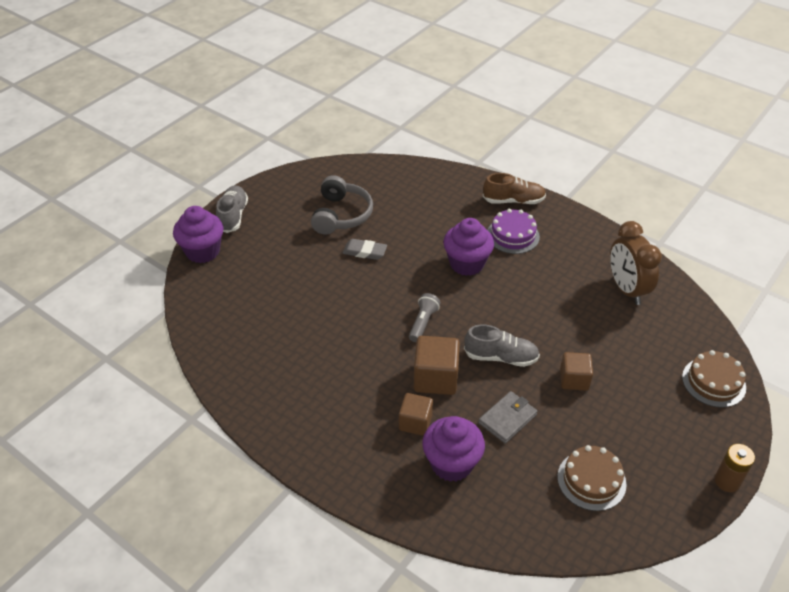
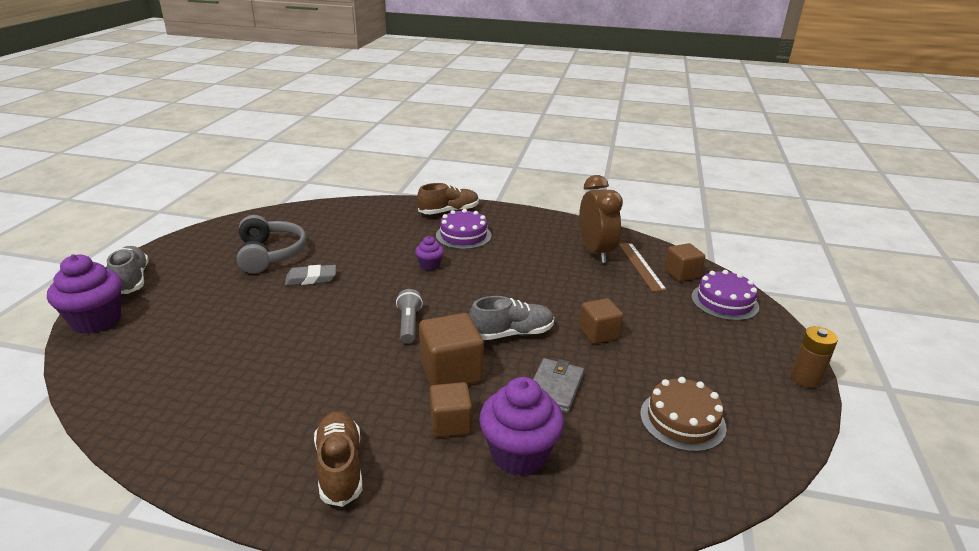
camera: 25 degrees left, 15 degrees down
purple cupcake [443,218,494,276] -> purple cupcake [415,236,444,271], size x0.52
brown clock [610,221,662,305] -> brown clock turned 150 degrees counterclockwise [579,175,623,263]
brown cake [682,350,746,408] -> purple cake [691,270,759,321]
none -> brown shoe [314,412,362,507]
none -> brown ruler [619,243,667,292]
none -> brown cube [664,243,705,282]

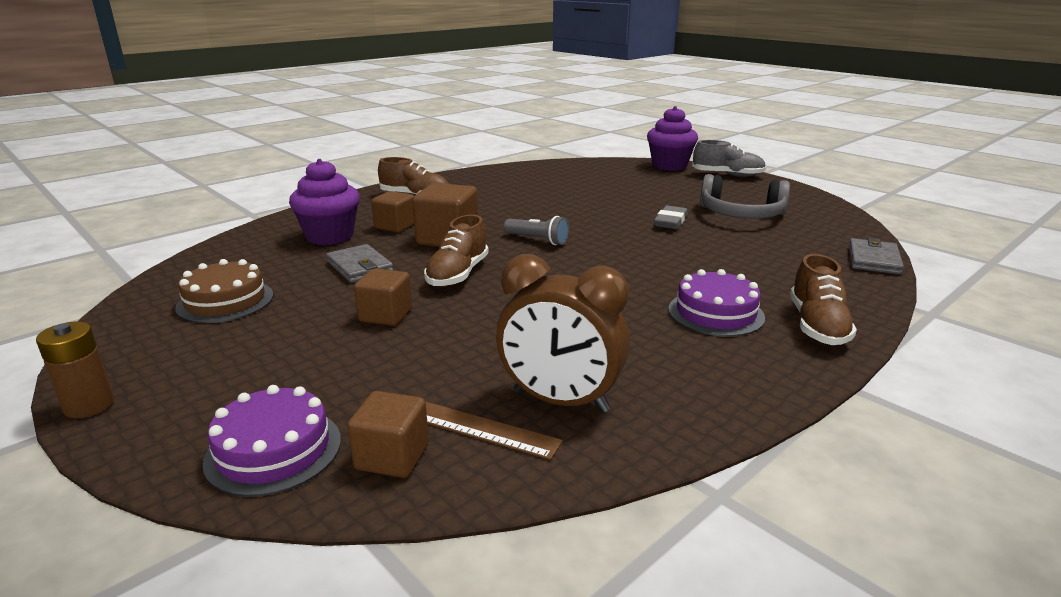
camera: 125 degrees right, 5 degrees down
purple cupcake [415,236,444,271] -> none
grey shoe [469,296,554,340] -> brown shoe [424,215,489,287]
none -> grey wallet [849,238,904,275]

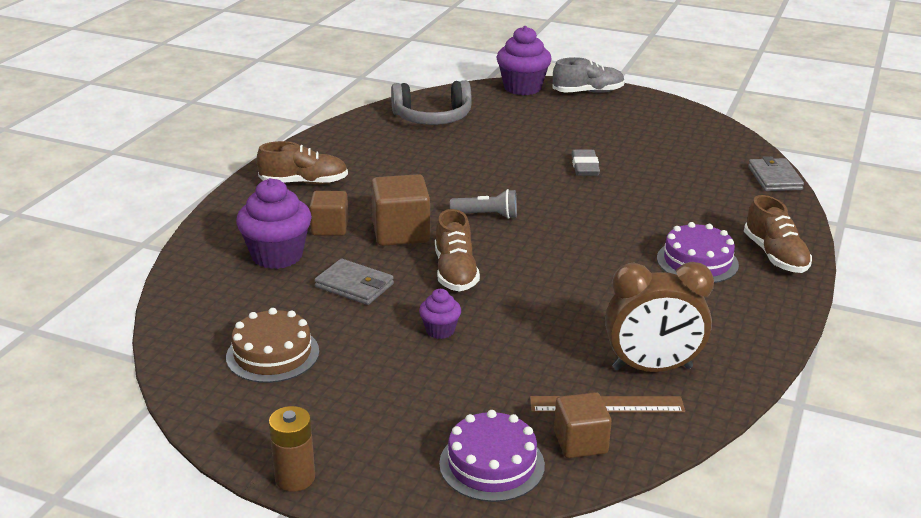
camera: 25 degrees left, 5 degrees up
brown cube [354,269,412,326] -> purple cupcake [419,289,461,339]
grey headphones [700,174,790,219] -> grey headphones moved to [391,80,472,125]

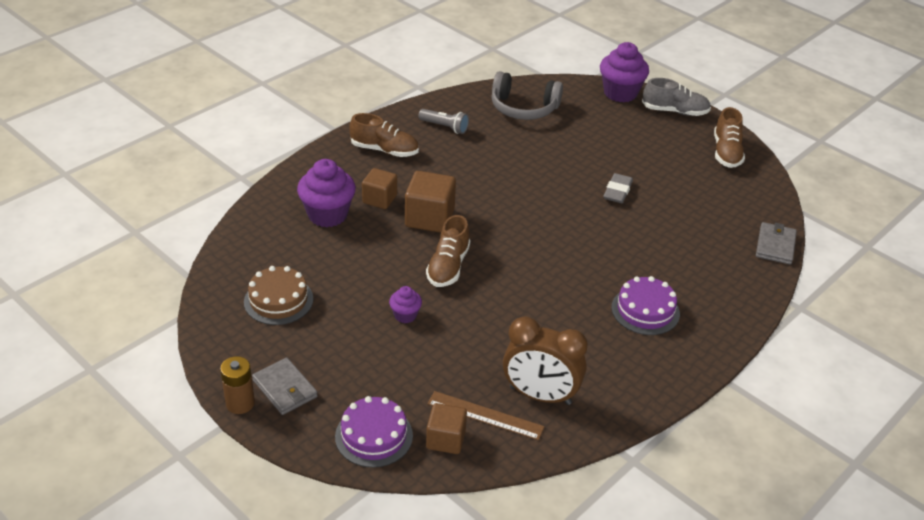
camera: 20 degrees right, 10 degrees up
grey wallet [314,259,394,305] -> grey wallet moved to [252,357,318,415]
grey flashlight [450,189,517,219] -> grey flashlight moved to [419,109,469,134]
brown shoe [744,195,812,273] -> brown shoe moved to [714,107,745,168]

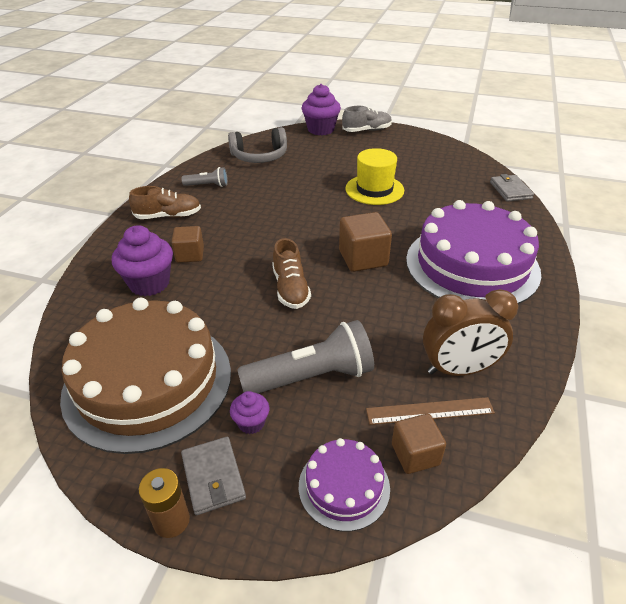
camera: 25 degrees left, 0 degrees up
brown cake [244,266,313,325] -> brown cake [60,298,231,454], size x2.15
grey wallet [252,357,318,415] -> grey wallet turned 45 degrees clockwise [181,437,246,515]
purple cupcake [389,286,422,323] -> purple cupcake moved to [230,391,269,434]
brown cube [405,171,456,233] -> brown cube moved to [339,212,392,272]
grey eraser [603,173,633,203] -> yellow hat [345,148,404,205]
purple cake [611,276,680,335] -> purple cake [406,200,541,304], size x2.15
brown shoe [714,107,745,168] -> none
none -> grey flashlight [237,320,374,393]

